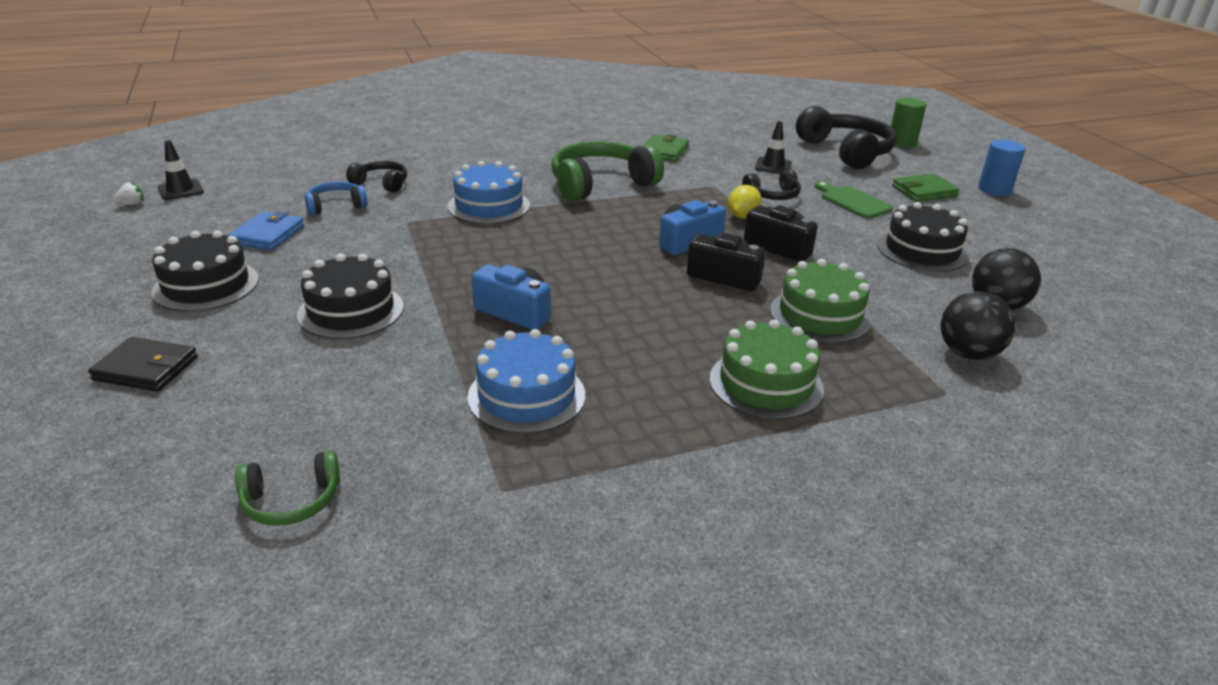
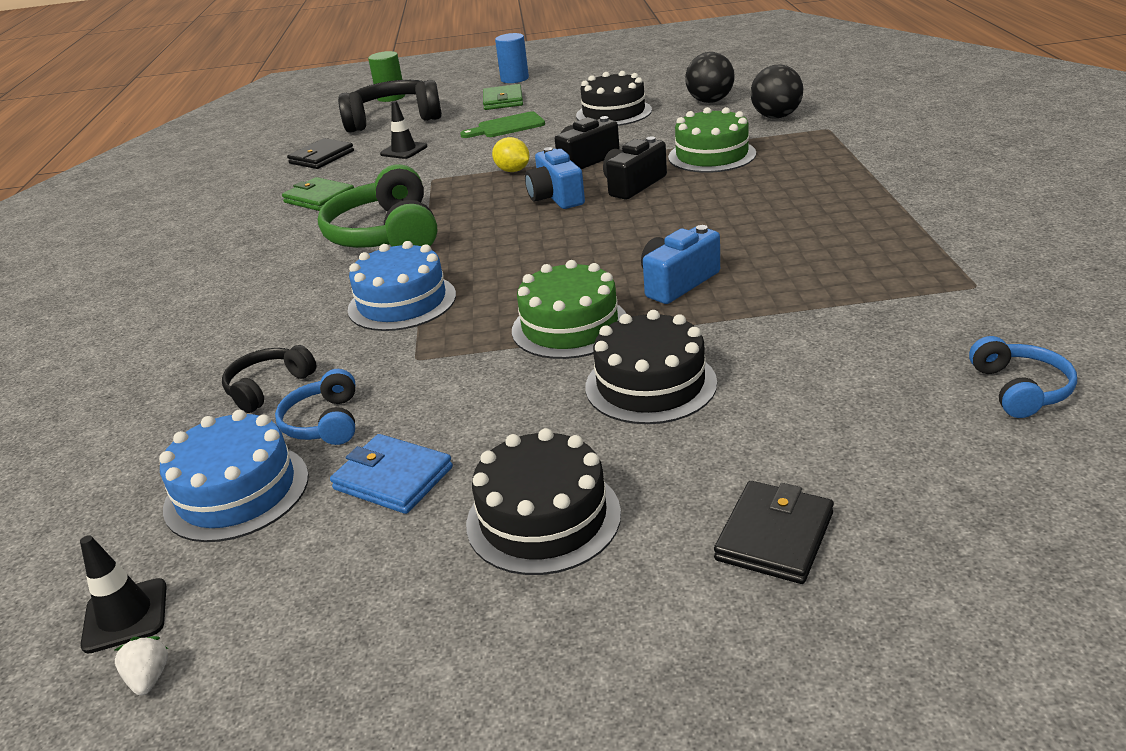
camera: 70 degrees left, 0 degrees up
green headphones [235,450,340,526] -> blue headphones [969,336,1077,418]
blue cake [467,329,585,434] -> blue cake moved to [159,410,309,542]
green cake [710,320,824,420] -> green cake moved to [512,260,627,359]
black headphones [742,169,801,200] -> none
none -> black wallet [287,138,354,169]

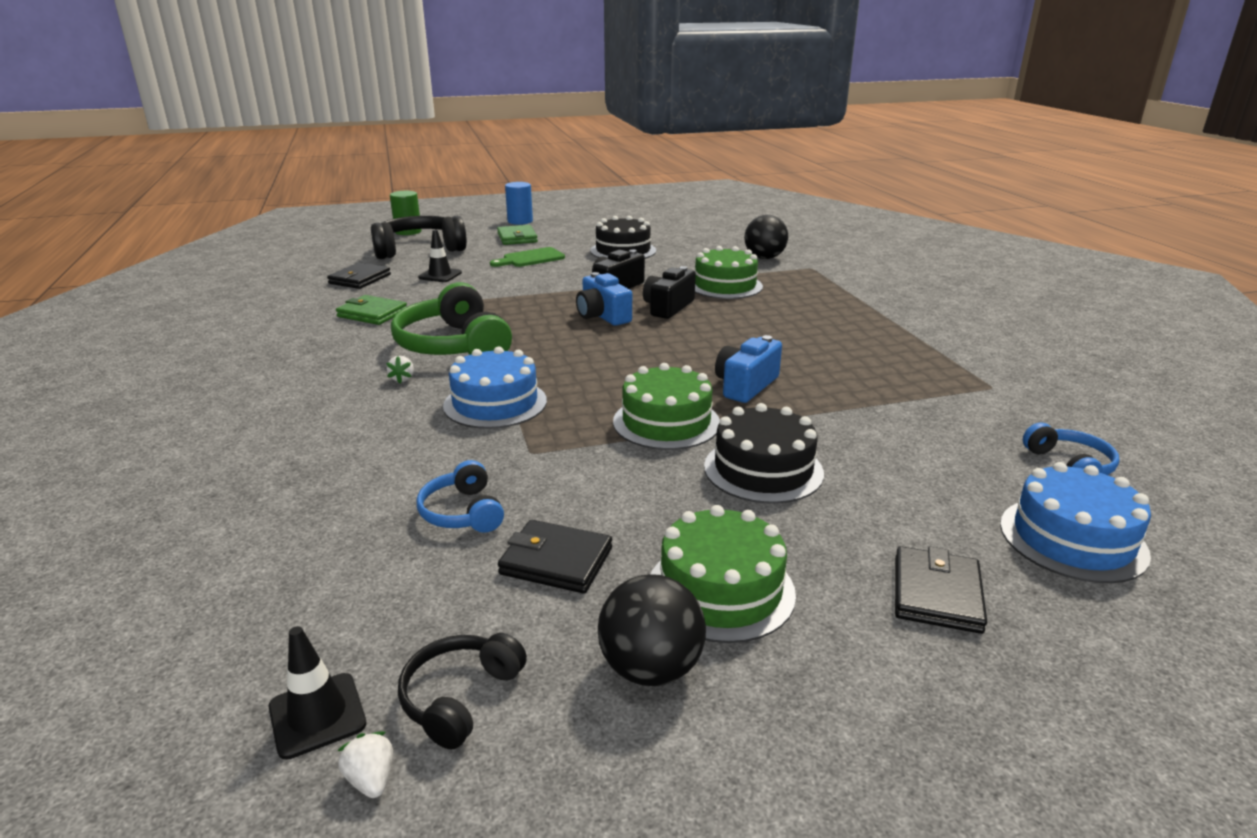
camera: 15 degrees left, 5 degrees down
blue cake [159,410,309,542] -> blue cake moved to [1000,462,1151,583]
black headphones [222,345,317,413] -> black headphones moved to [398,633,527,750]
blue wallet [330,434,453,514] -> black wallet [498,520,612,593]
black cake [466,428,621,575] -> green cake [651,505,796,643]
yellow lemon [492,137,530,172] -> none
black ball [685,52,735,103] -> black ball moved to [598,574,706,686]
none -> white strawberry [386,356,414,383]

